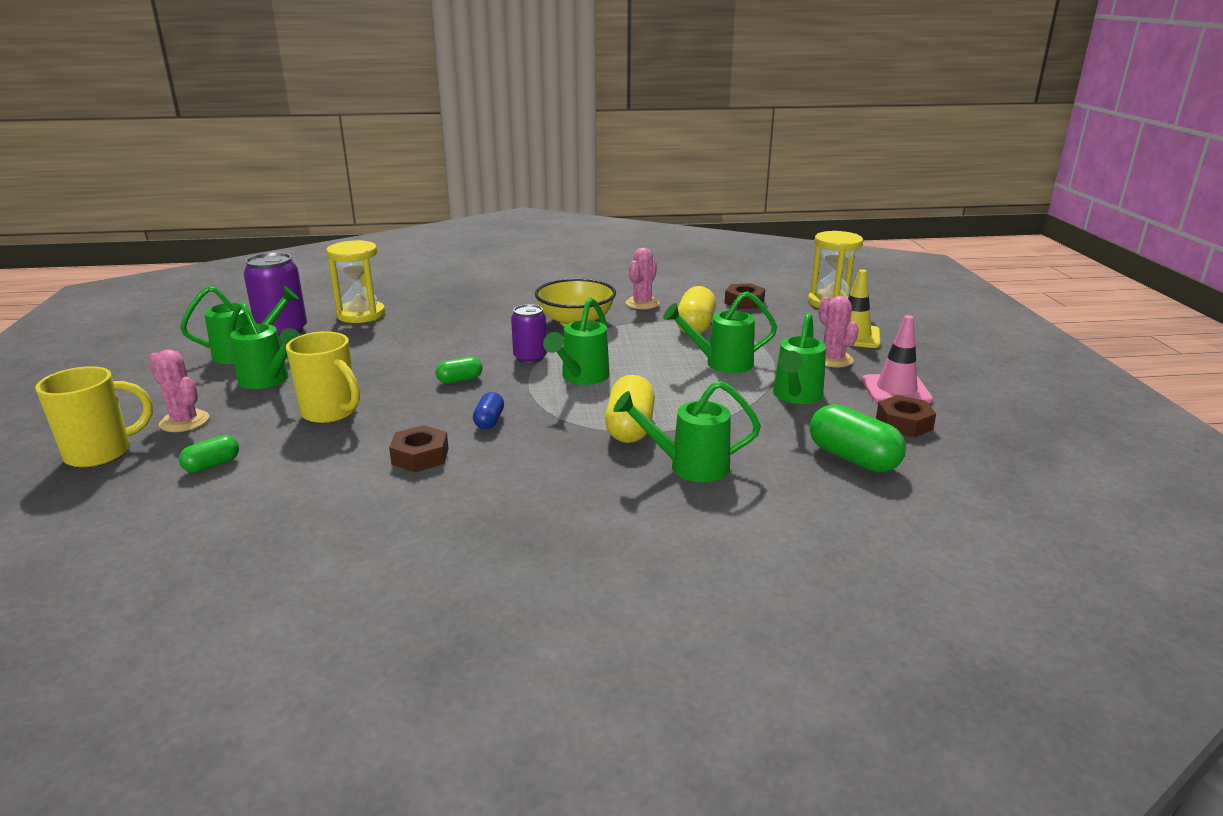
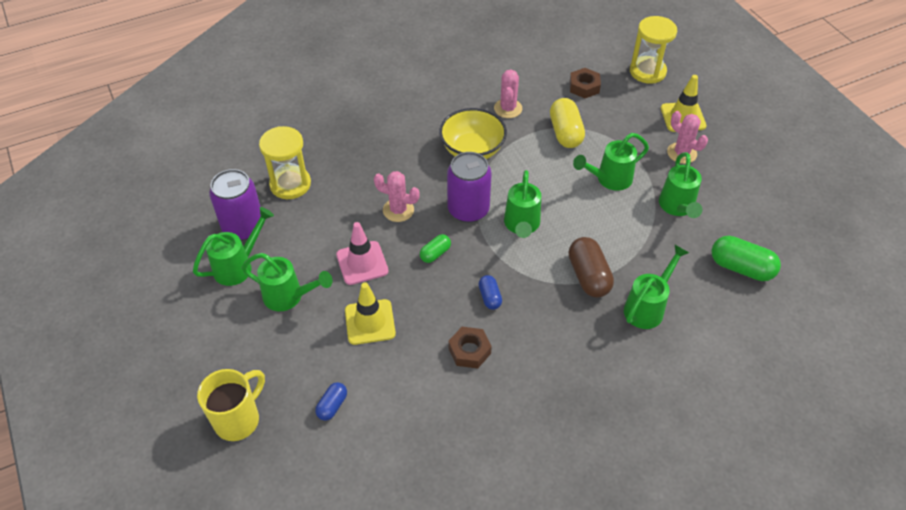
camera: 20 degrees left, 25 degrees up
pink cactus [149,349,209,432] -> pink cactus moved to [374,171,420,222]
green capsule [179,435,239,473] -> blue capsule [315,382,347,421]
yellow mug [286,331,360,424] -> yellow traffic cone [345,282,396,345]
purple can [511,304,547,363] -> purple can [447,152,492,223], size x1.57
yellow capsule [605,375,655,443] -> brown capsule [569,237,614,298]
green watering can [614,381,761,482] -> green watering can turned 150 degrees clockwise [624,245,689,329]
pink traffic cone [862,315,933,404] -> pink traffic cone moved to [336,222,389,285]
brown nut [876,395,936,437] -> none

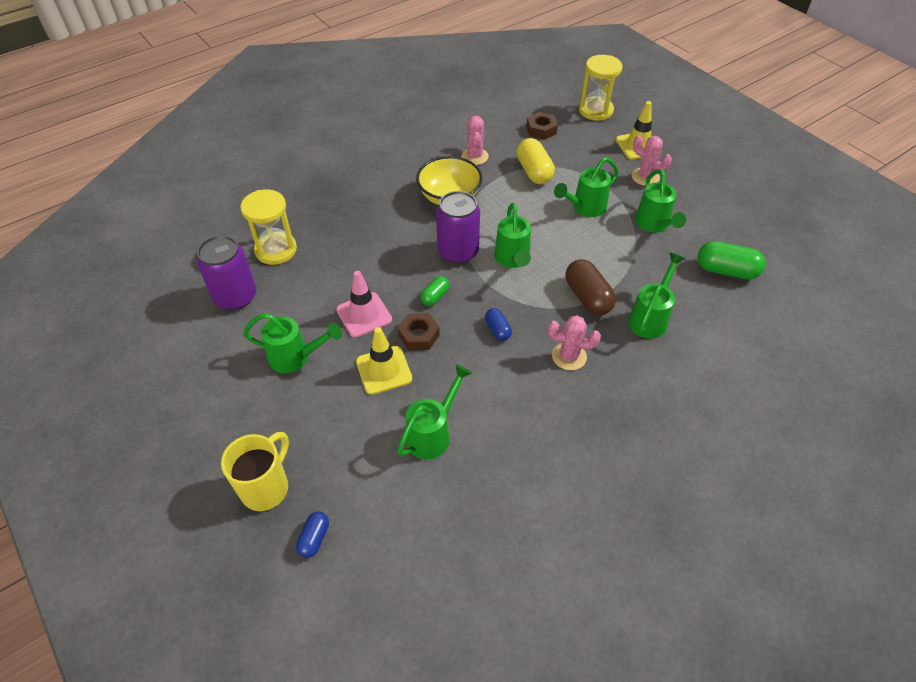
camera: 10 degrees left, 0 degrees up
green watering can [193,207,274,286] -> green watering can moved to [397,364,472,460]
blue capsule [315,382,347,421] -> blue capsule moved to [296,512,329,558]
pink cactus [374,171,420,222] -> pink cactus moved to [548,315,601,370]
brown nut [448,327,492,368] -> brown nut moved to [398,313,440,350]

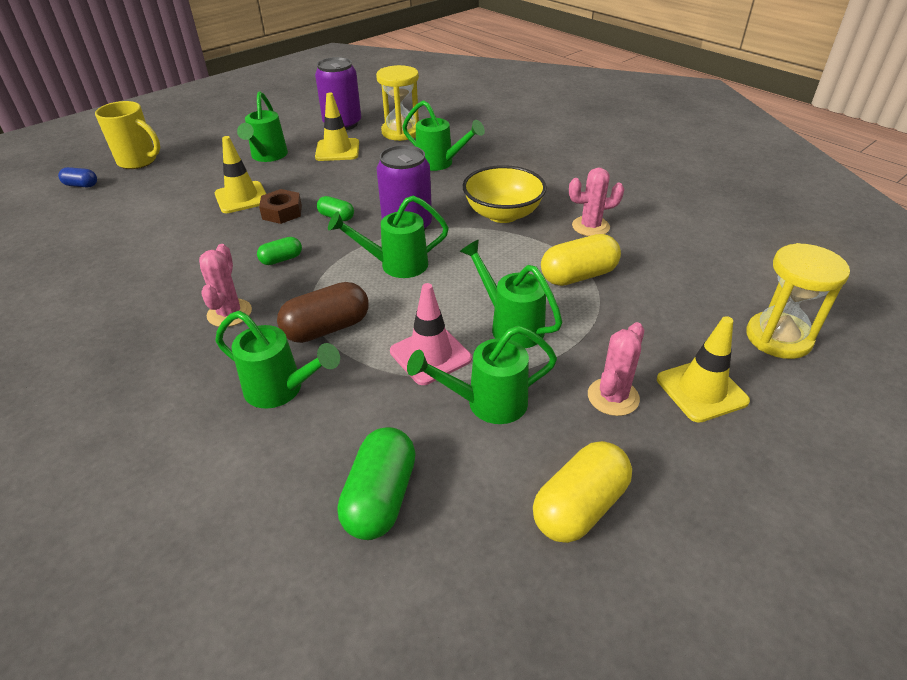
camera: 85 degrees right, 10 degrees down
pink traffic cone [336,271,392,337] -> pink traffic cone moved to [390,283,472,385]
green watering can [397,364,472,460] -> green watering can moved to [402,100,485,171]
blue capsule [485,308,512,341] -> green capsule [257,237,302,265]
brown nut [526,112,558,140] -> none
none -> yellow traffic cone [315,93,359,161]
none -> yellow capsule [533,441,632,543]

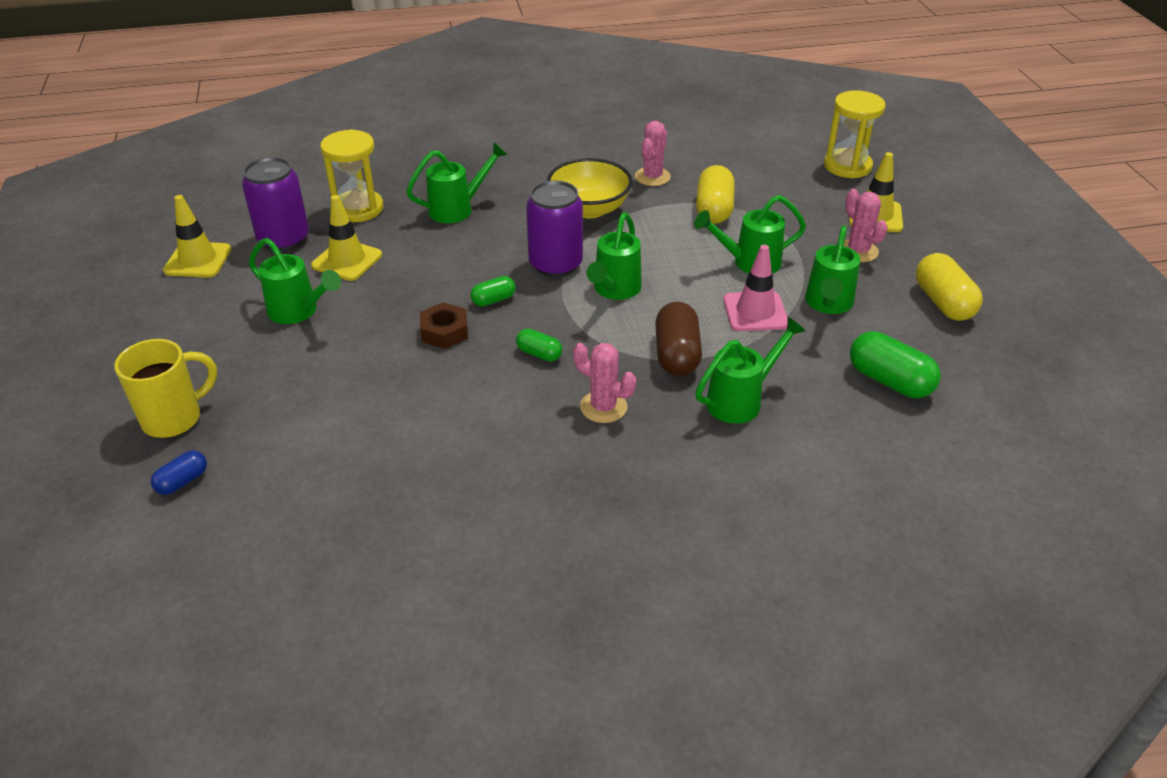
camera: 60 degrees left, 0 degrees up
yellow traffic cone [215,136,266,213] -> yellow traffic cone moved to [163,195,232,278]
green capsule [257,237,302,265] -> green capsule turned 60 degrees counterclockwise [516,328,562,362]

